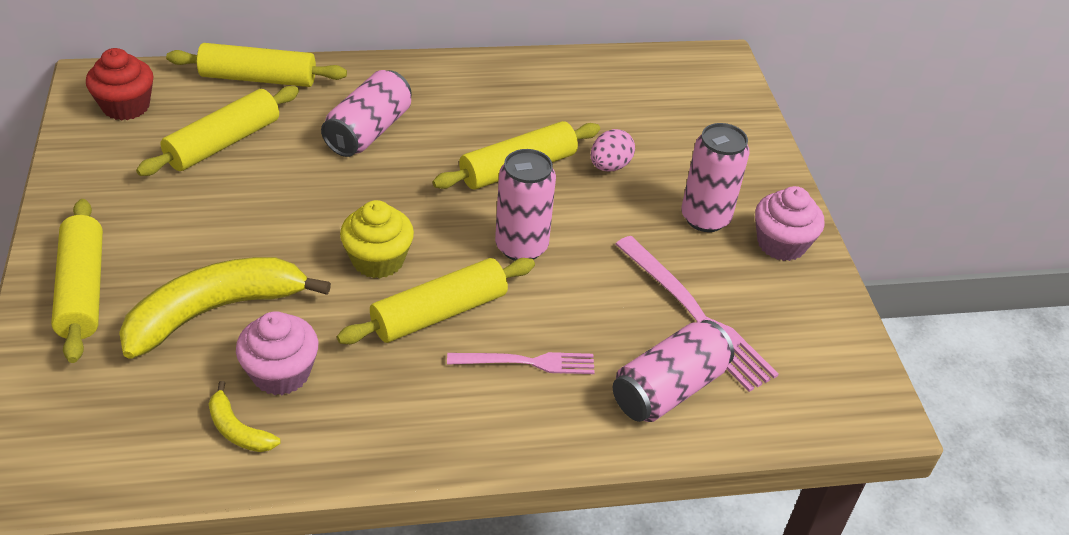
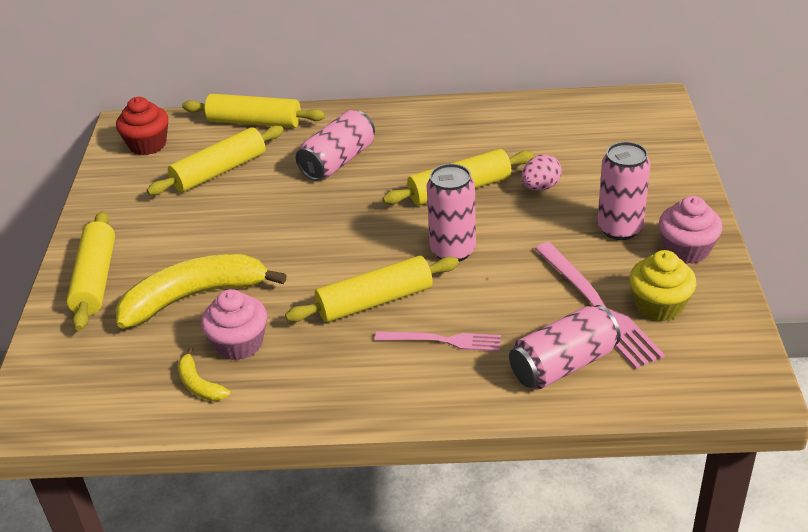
camera: 15 degrees right, 5 degrees down
yellow cupcake [340,200,414,278] -> yellow cupcake moved to [629,250,696,321]

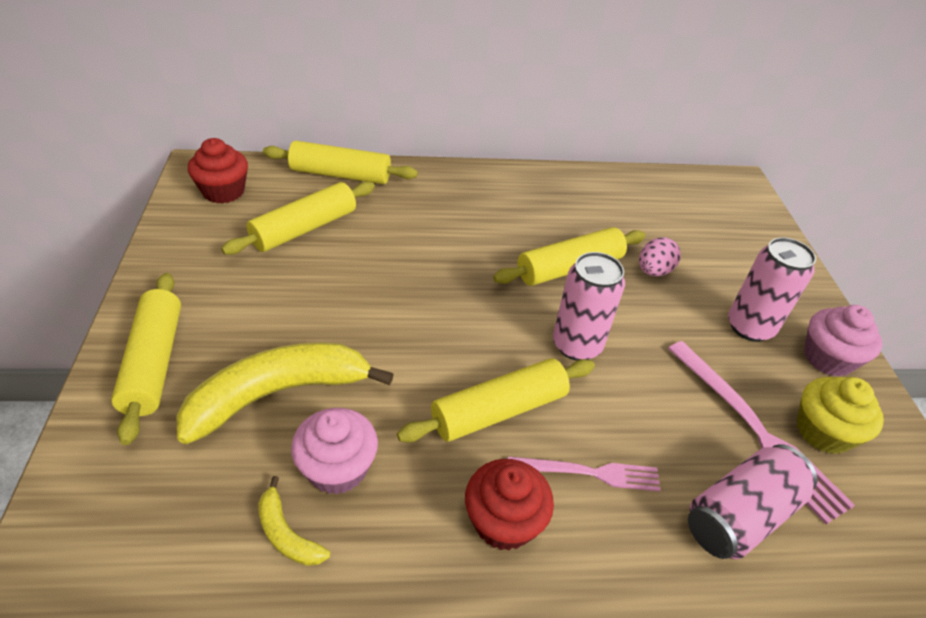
camera: 10 degrees left, 5 degrees up
pink can [296,110,375,181] -> none
none -> red cupcake [465,459,554,550]

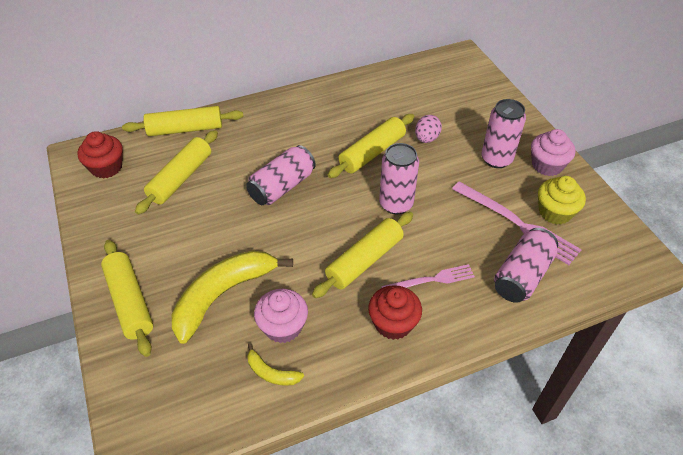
camera: 15 degrees left, 5 degrees up
none -> pink can [246,145,316,205]

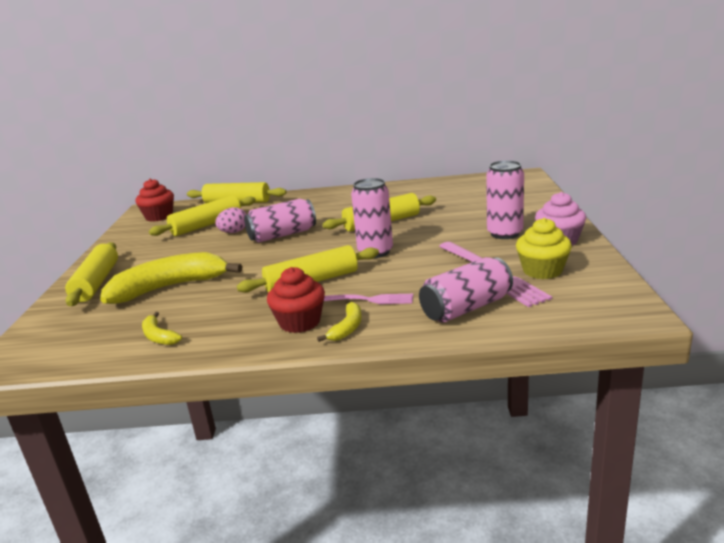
camera: 25 degrees right, 25 degrees down
pink cupcake [254,289,308,343] -> none
pink egg [415,115,442,143] -> pink egg moved to [215,207,247,233]
none -> yellow banana [317,302,362,342]

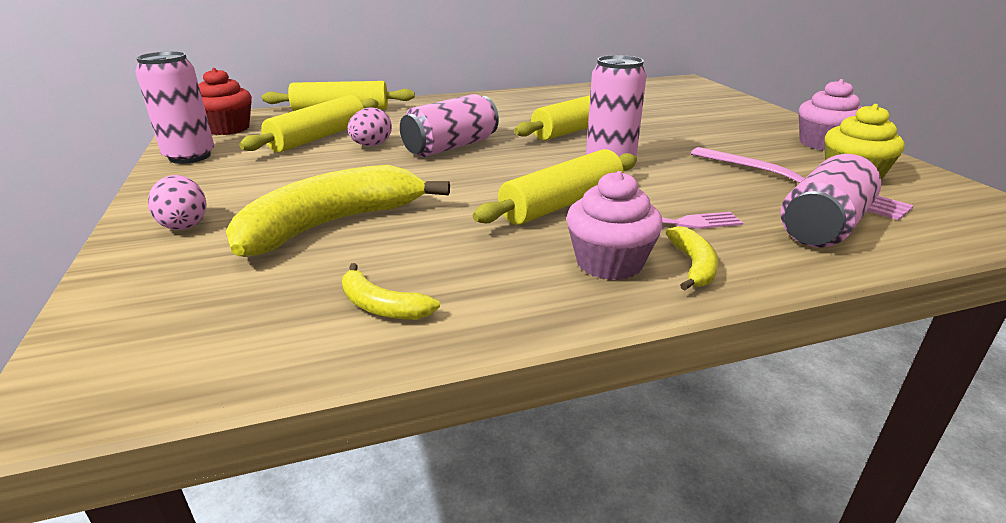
camera: 20 degrees left, 5 degrees up
yellow rolling pin [65,242,118,306] -> pink egg [148,175,207,230]
red cupcake [267,267,325,333] -> pink cupcake [566,171,663,280]
pink can [486,160,524,239] -> pink can moved to [135,51,214,164]

